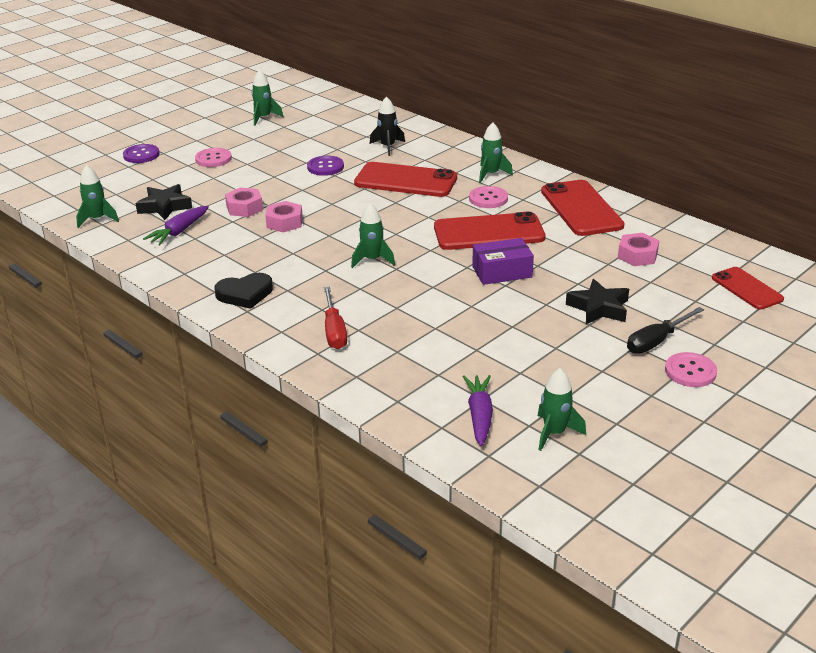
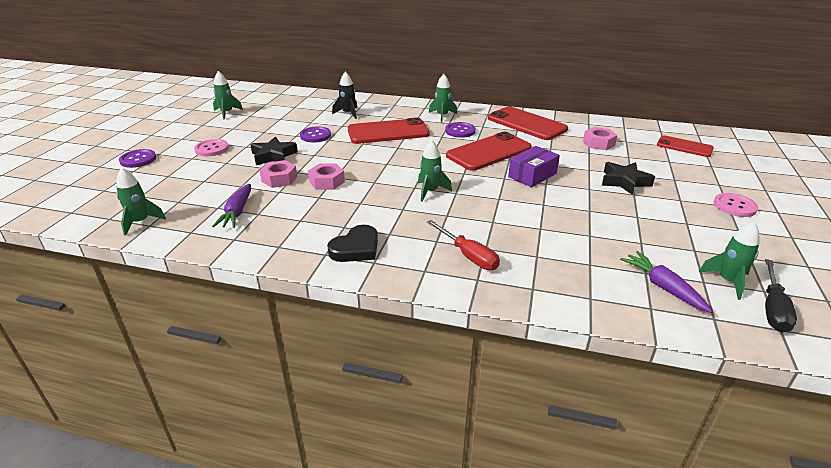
camera: 30 degrees left, 0 degrees up
black star [135,184,192,220] -> black star moved to [250,137,298,165]
pink button [469,186,508,208] -> purple button [445,122,476,138]
black screwdriver [627,307,704,354] -> black screwdriver moved to [765,259,797,332]

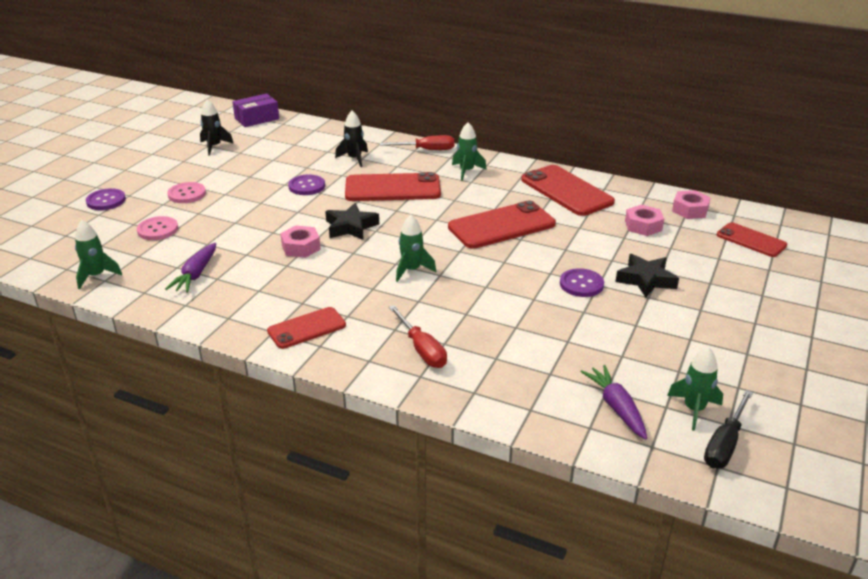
camera: 10 degrees right, 0 degrees up
green rocket [213,71,243,119] -> black rocket [200,99,234,155]
black star [250,137,298,165] -> black star moved to [325,203,379,240]
pink nut [259,160,297,188] -> pink nut moved to [672,190,711,219]
black heart [327,225,378,262] -> red phone [267,307,346,349]
purple button [445,122,476,138] -> purple button moved to [560,268,604,297]
purple box [508,146,560,187] -> purple box moved to [232,93,279,127]
pink button [714,193,758,217] -> pink button moved to [137,216,178,240]
none -> red screwdriver [380,135,454,150]

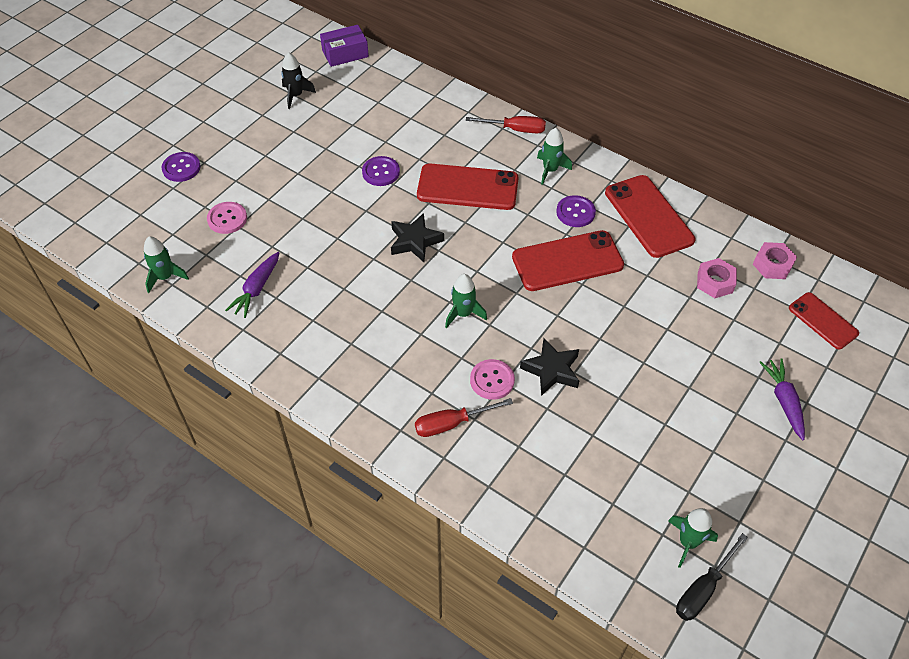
camera: 10 degrees right, 20 degrees up
pink button [167,182,206,203] -> pink button moved to [470,359,515,400]
red phone [267,307,346,349] -> none
pink nut [280,225,321,258] -> none
black rocket [335,111,368,167] -> none
red screwdriver [389,305,447,368] -> red screwdriver turned 90 degrees clockwise [415,398,513,437]
purple button [560,268,604,297] -> purple button moved to [556,195,596,227]
purple carrot [581,365,647,440] -> purple carrot moved to [759,358,805,440]
black star [616,254,679,297] -> black star moved to [520,338,579,396]

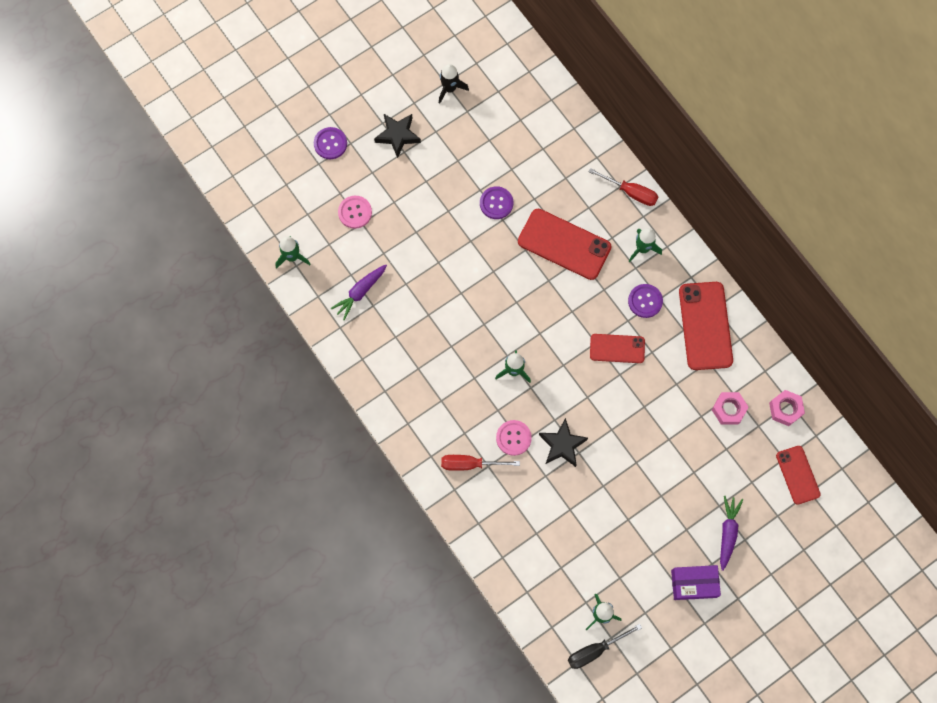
camera: 20 degrees right, 20 degrees up
purple box [320,25,369,67] -> purple box moved to [671,565,721,600]
black star [391,213,444,262] -> black star moved to [374,114,421,158]
red phone [512,230,624,291] -> red phone [590,334,645,363], size x0.60

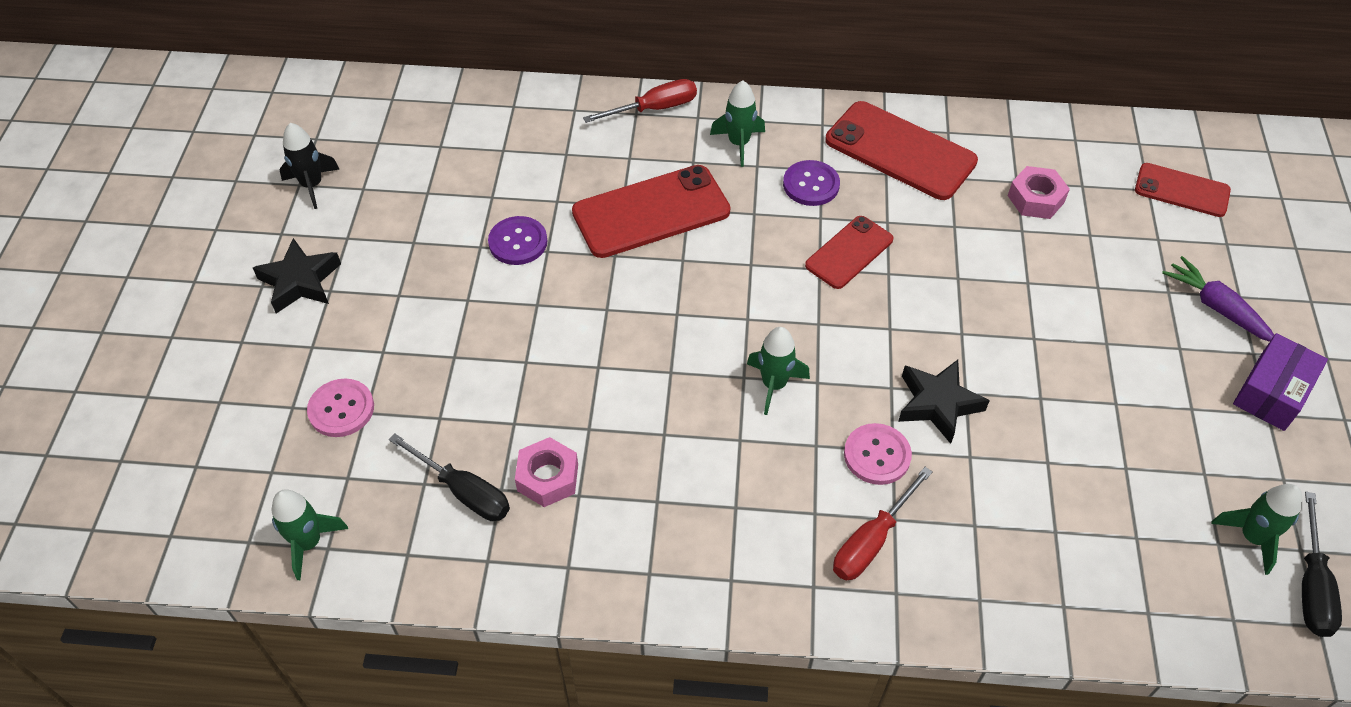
camera: 50 degrees left, 20 degrees down
purple button [314,127,347,159] -> none
purple carrot [331,265,387,321] -> black screwdriver [389,434,510,521]
pink nut [769,390,805,426] -> pink nut moved to [515,437,578,507]

